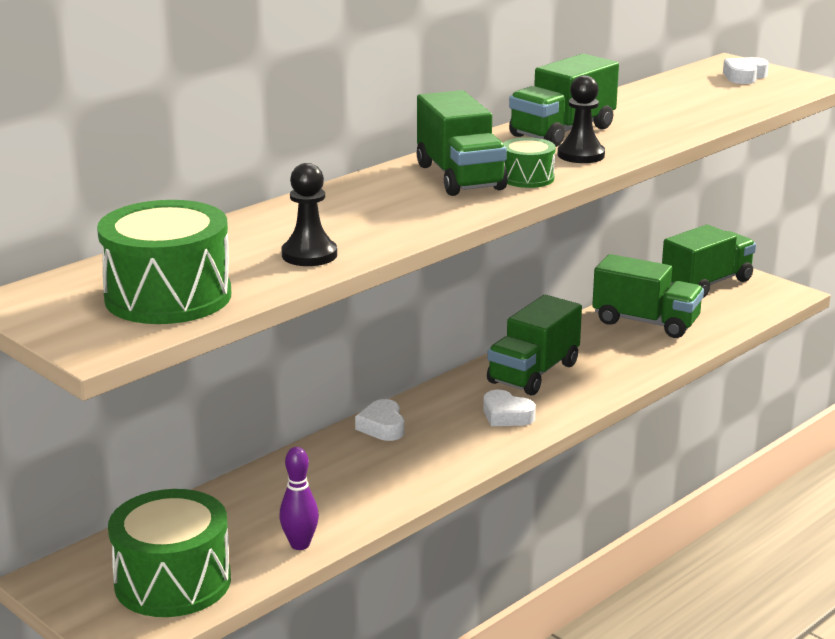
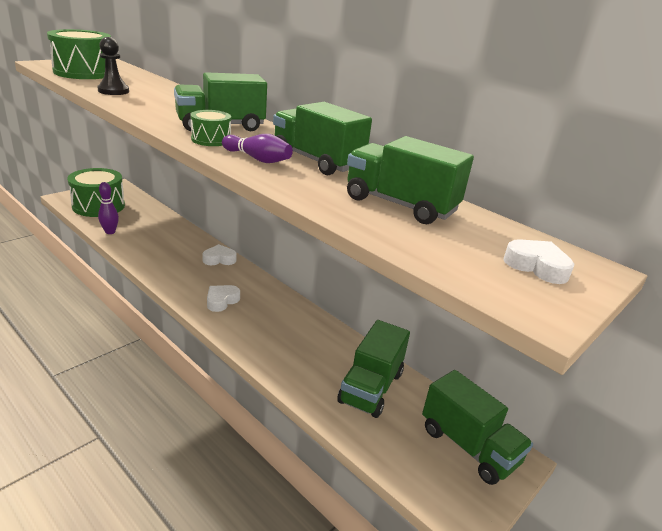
camera: 85 degrees right, 5 degrees up
green truck [487,295,582,395] -> green truck moved to [347,136,474,224]
black pawn [558,75,605,163] -> purple bowling pin [222,134,293,163]

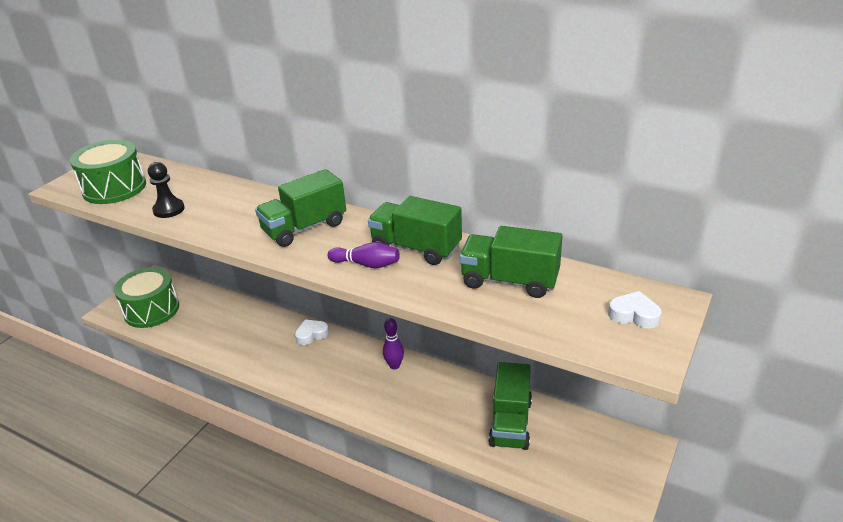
camera: 10 degrees left, 5 degrees up
purple bowling pin [98,182,119,234] -> purple bowling pin moved to [383,318,404,369]
green drum [190,110,231,146] -> none
white heart [207,285,240,312] -> none
green truck [422,370,533,485] -> none

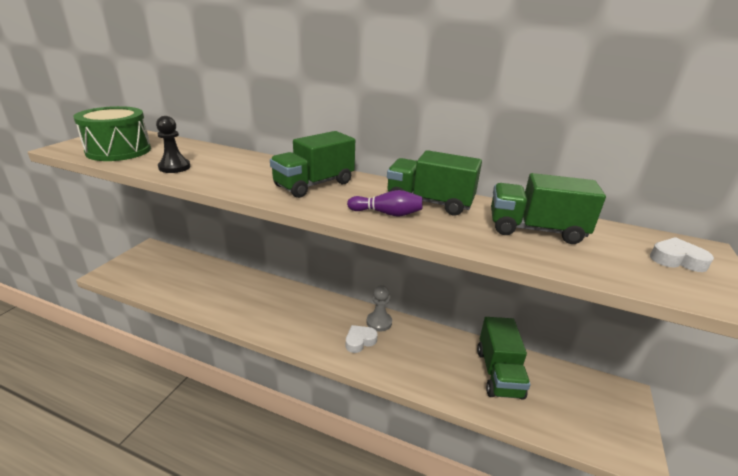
camera: 10 degrees left, 5 degrees down
green drum [114,267,179,328] -> none
white heart [295,319,329,345] -> white heart moved to [346,325,378,353]
purple bowling pin [383,318,404,369] -> grey pawn [366,285,392,331]

